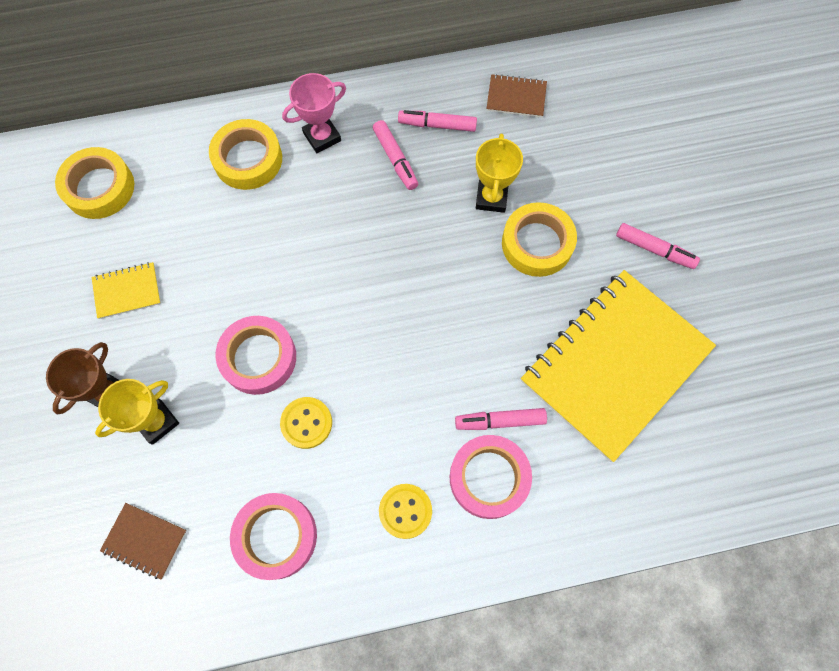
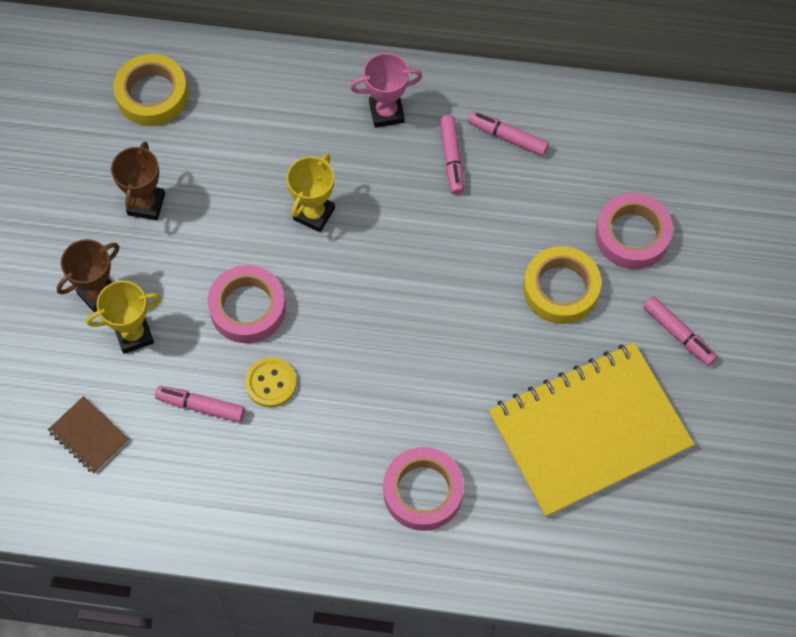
camera: 20 degrees right, 5 degrees down
yellow notebook [92,262,161,319] -> brown trophy [111,142,165,220]
yellow tape [209,119,282,190] -> none
pink tape [230,493,317,580] -> pink tape moved to [596,193,673,269]
yellow button [379,484,432,539] -> none
pink marker [455,408,547,430] -> pink marker moved to [155,386,245,422]
yellow trophy [476,134,523,213] -> yellow trophy moved to [287,154,335,232]
brown notebook [486,74,547,118] -> none

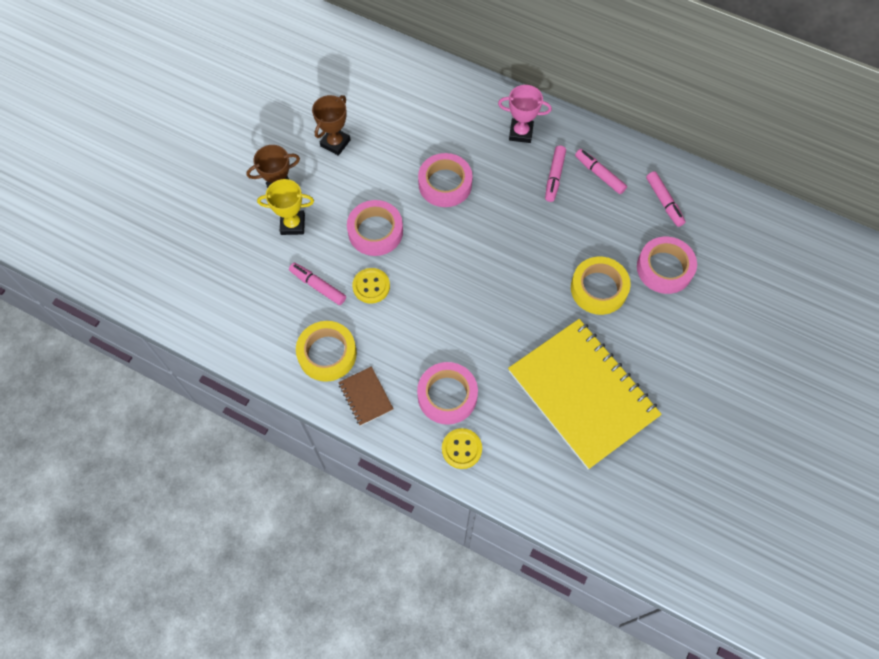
camera: 20 degrees right, 0 degrees up
brown notebook [48,396,129,474] -> brown notebook moved to [338,366,393,426]
yellow tape [114,54,188,126] -> yellow tape moved to [296,321,357,382]
yellow trophy [287,154,335,232] -> pink tape [418,153,473,207]
yellow notebook [489,342,695,517] -> yellow notebook turned 60 degrees clockwise [508,319,662,469]
pink marker [643,296,717,366] -> pink marker moved to [646,171,685,227]
none -> yellow button [442,428,482,469]

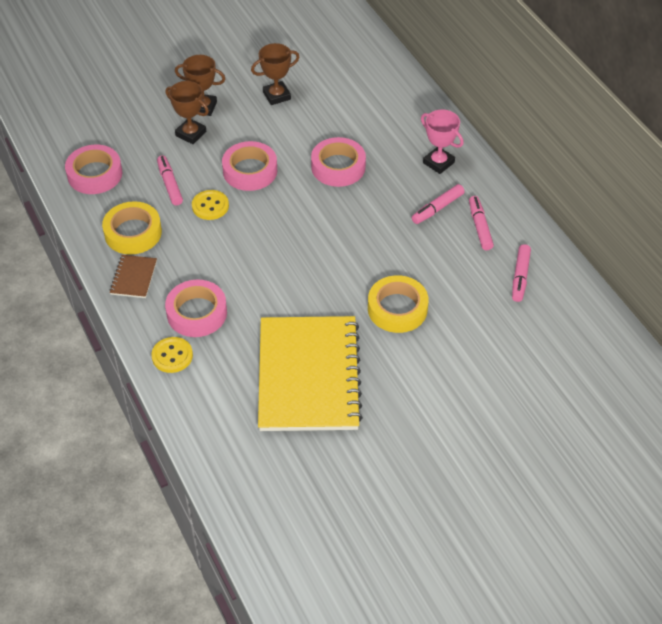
camera: 35 degrees right, 15 degrees down
yellow trophy [257,179,314,235] -> brown trophy [166,81,209,144]
pink tape [637,237,697,294] -> pink tape moved to [65,145,122,194]

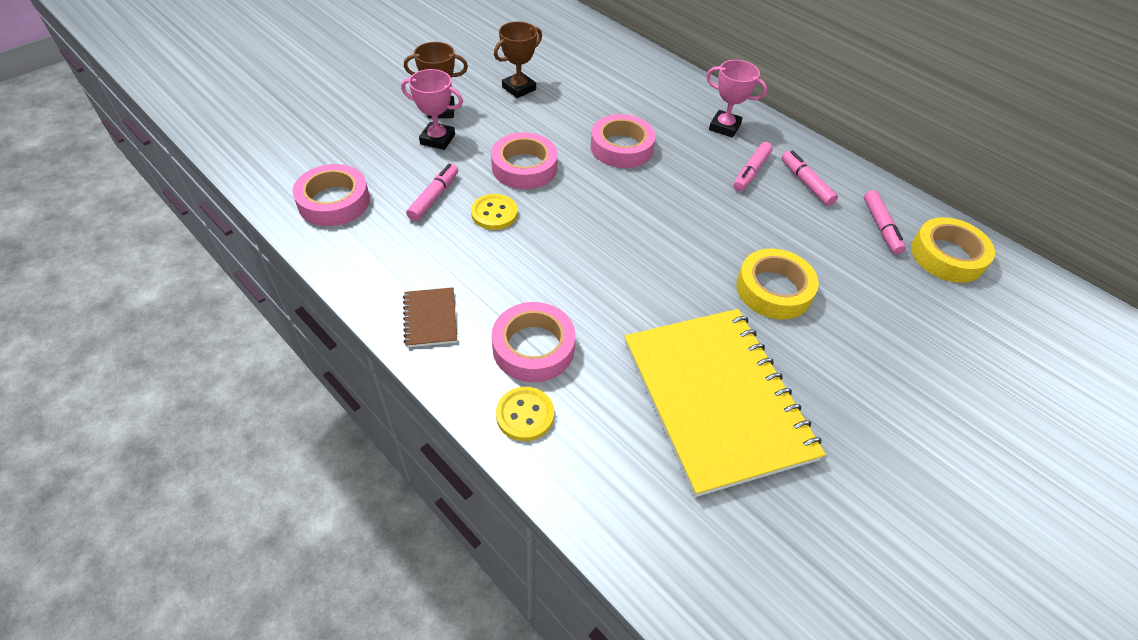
camera: 20 degrees left, 0 degrees up
yellow tape [102,201,162,255] -> yellow tape moved to [911,217,995,283]
pink marker [157,155,183,206] -> pink marker turned 60 degrees clockwise [406,164,458,221]
brown trophy [166,81,209,144] -> pink trophy [401,69,463,150]

